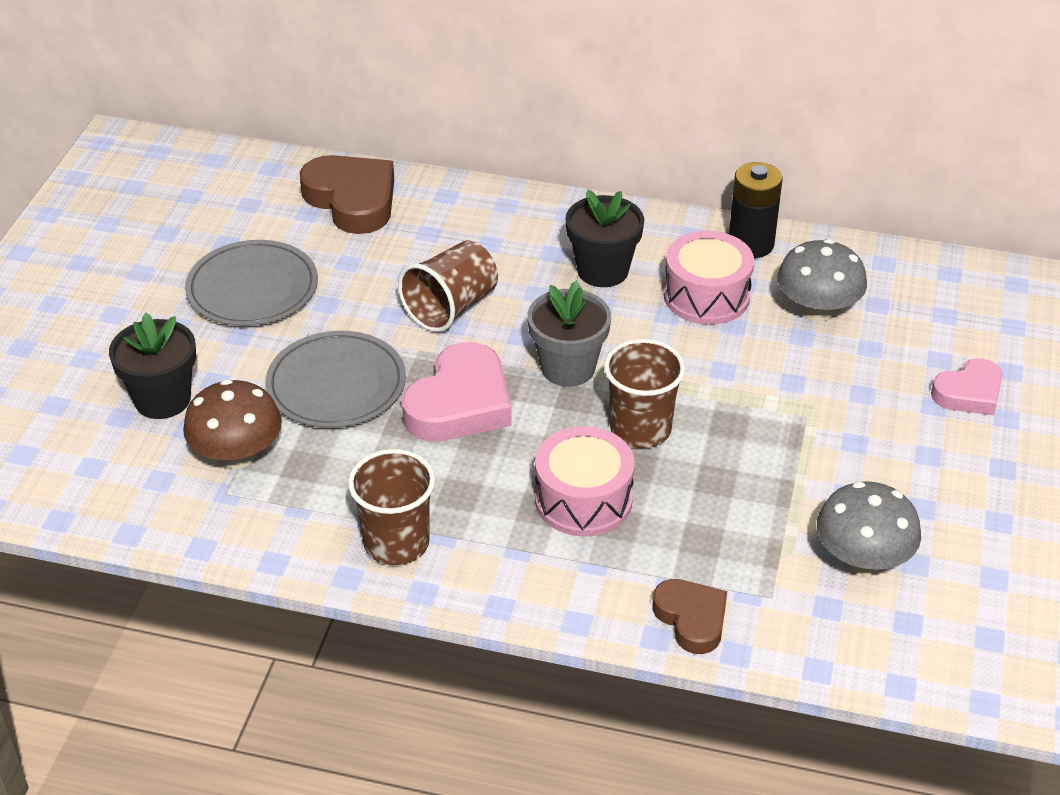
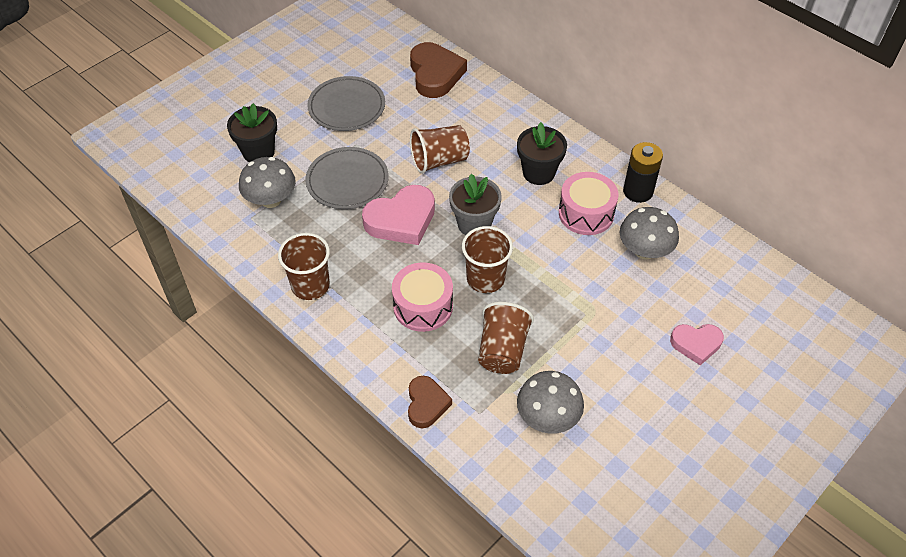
camera: 30 degrees right, 10 degrees up
brown mushroom [183,379,282,469] -> grey mushroom [239,157,296,208]
none -> brown cup [478,302,534,374]

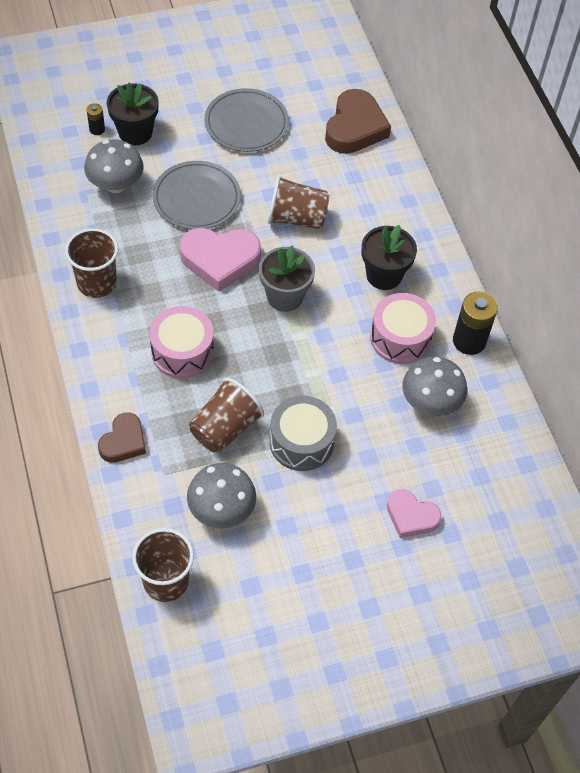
camera: 25 degrees right, 5 degrees up
brown cup [462,226,513,293] -> brown cup moved to [132,528,194,602]
none -> black battery [87,103,105,135]
none -> grey drum [269,396,337,471]

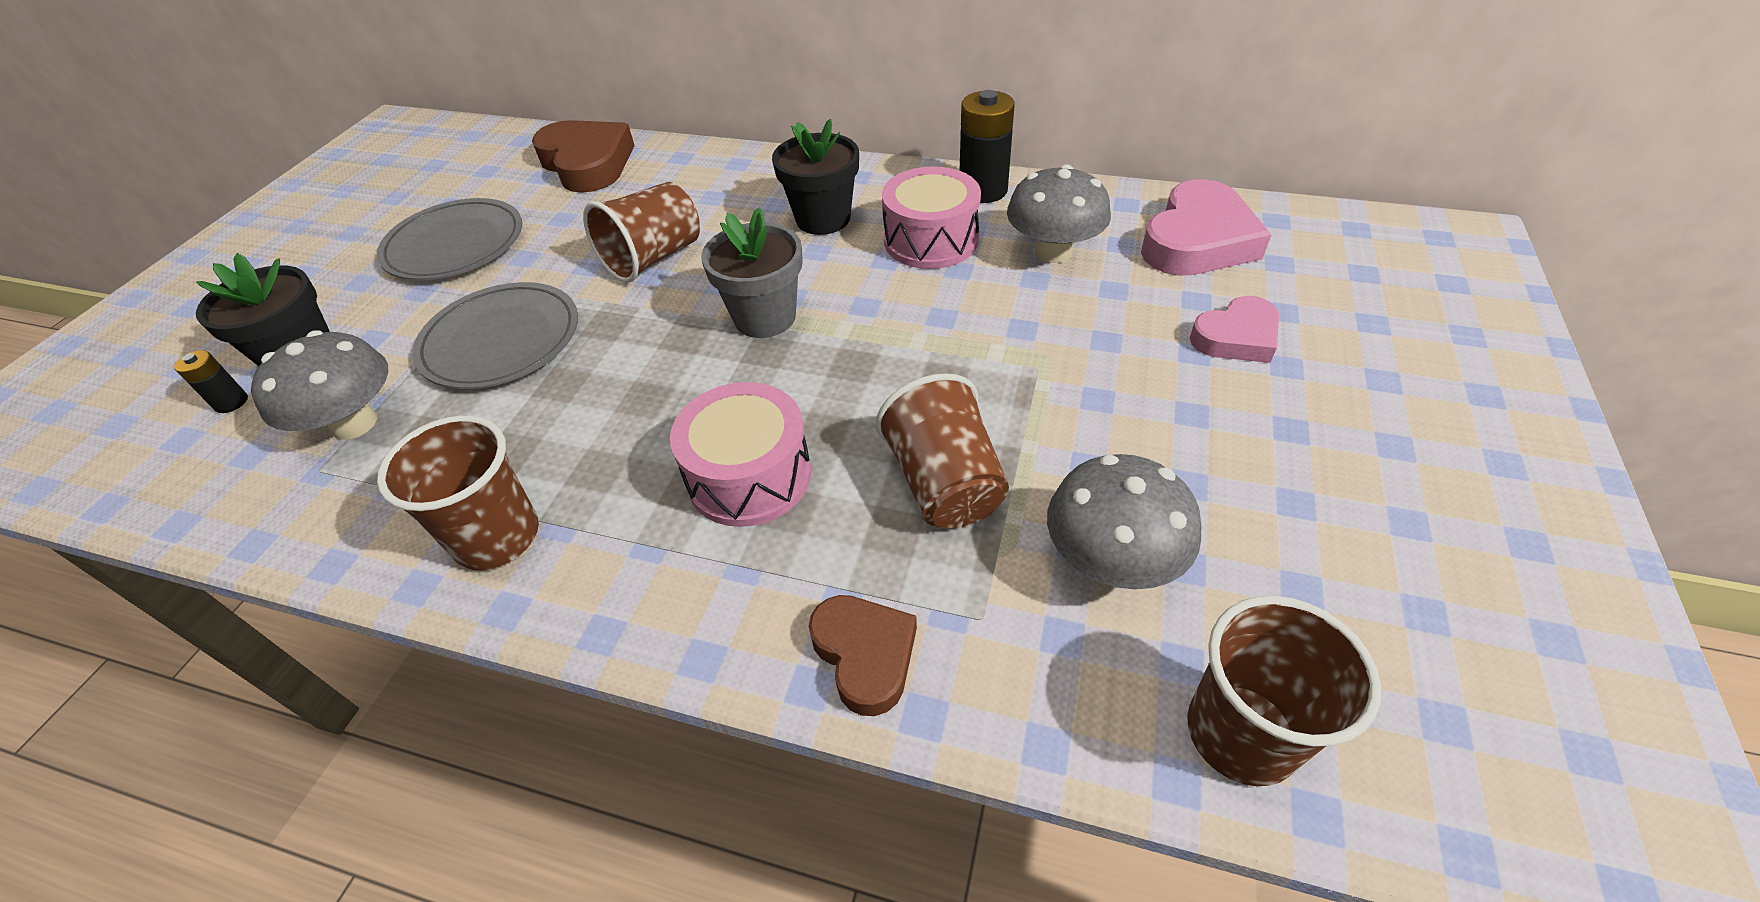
camera: 50 degrees left, 10 degrees down
pink heart [180,228,261,292] -> pink heart moved to [1141,179,1271,276]
grey drum [269,396,337,471] -> none

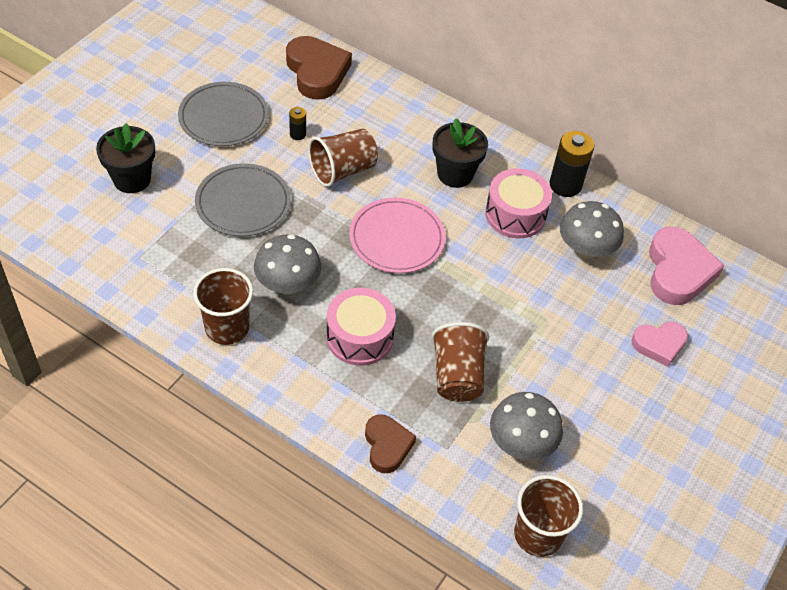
camera: 10 degrees right, 5 degrees up
black battery [174,350,248,413] -> black battery moved to [289,107,306,140]
grey mushroom [251,330,388,440] -> grey mushroom moved to [254,234,321,294]
grey flower pot [701,207,803,338] -> pink plate [349,198,445,273]
pink heart [1141,179,1271,276] -> pink heart turned 45 degrees counterclockwise [649,227,724,305]

